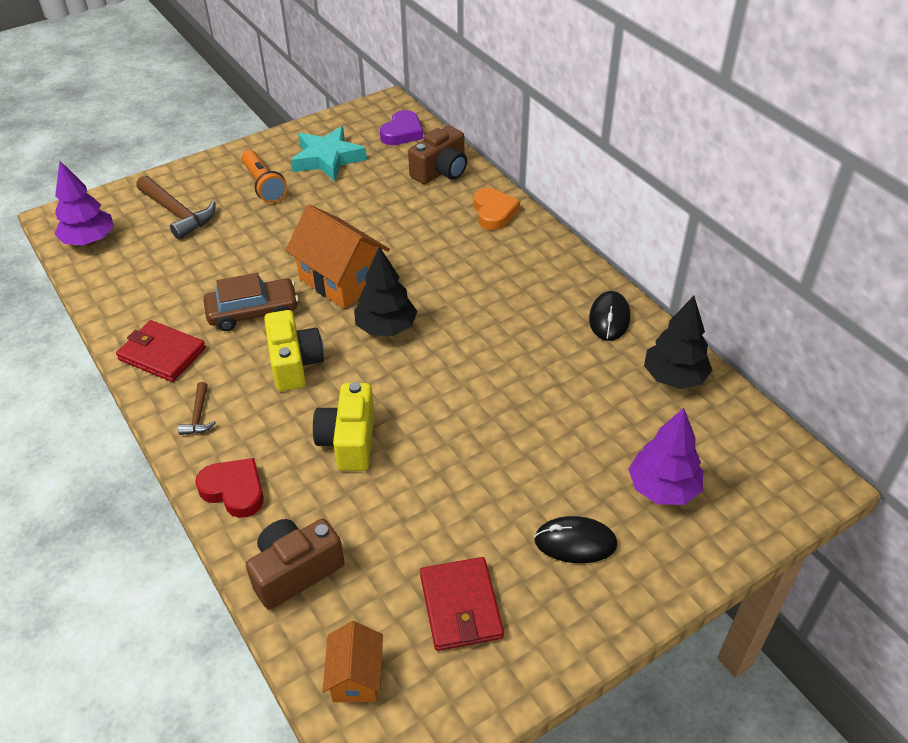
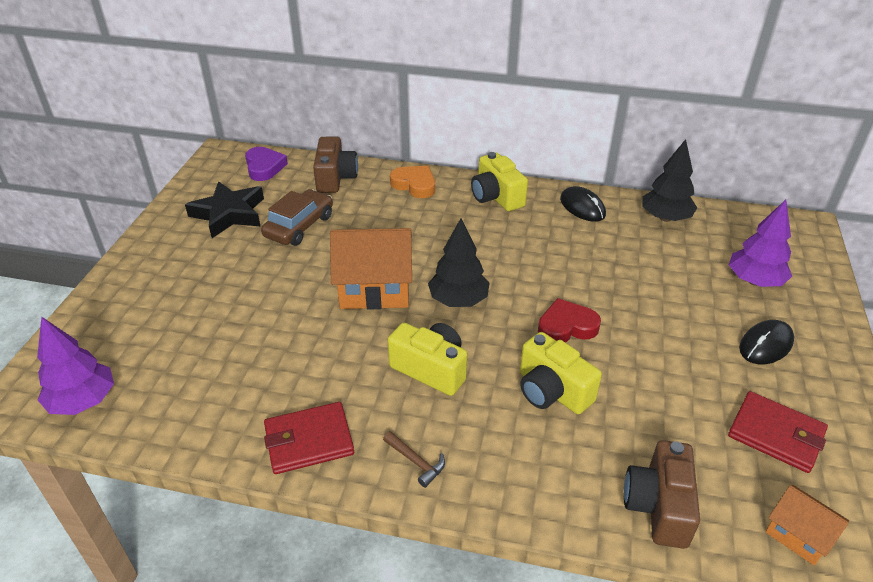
camera: 45 degrees left, 5 degrees down
brown hammer [136,176,215,240] -> none
red heart [195,458,264,518] -> red heart moved to [538,298,601,343]
brown car [204,273,299,331] -> brown car moved to [261,189,333,246]
orange flashlight [241,150,287,203] -> none
turquoise star [291,126,367,181] -> black star [185,181,264,238]
none -> yellow camera [471,152,528,211]

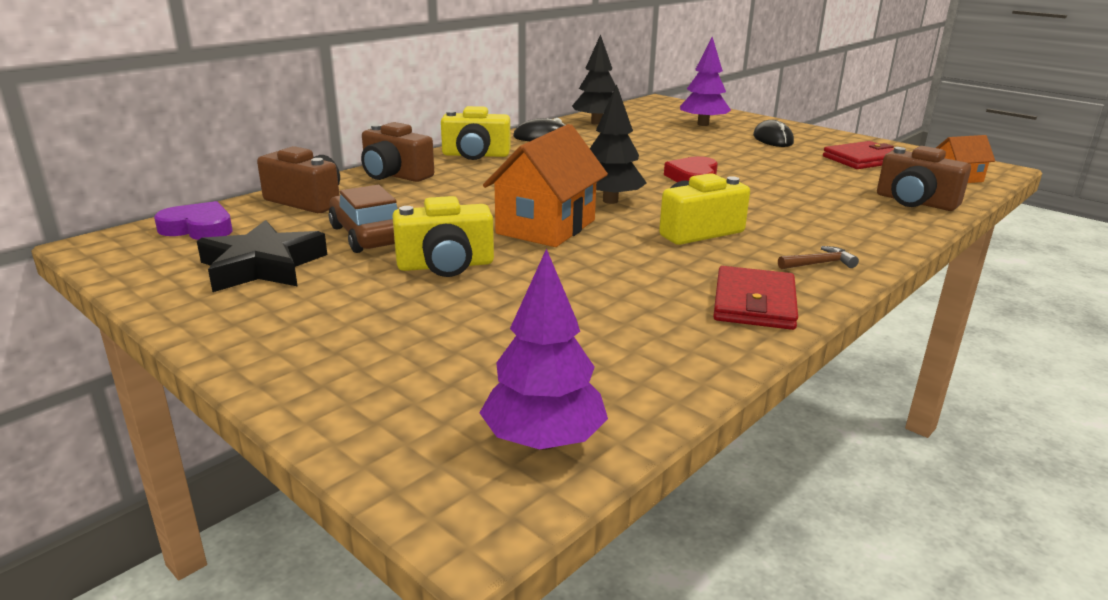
camera: 60 degrees left, 15 degrees down
orange heart [390,166,435,198] -> brown camera [361,122,434,182]
yellow camera [520,332,602,414] -> yellow camera moved to [393,196,494,277]

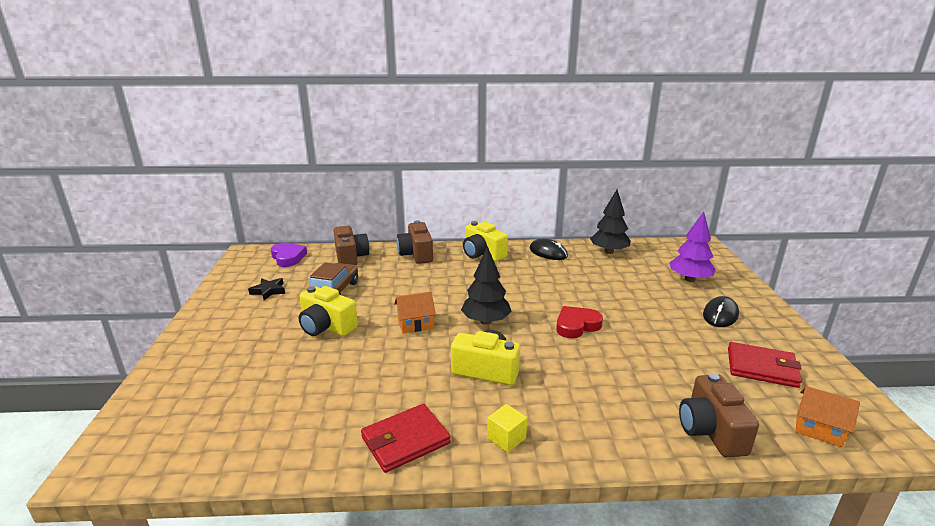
camera: 45 degrees right, 0 degrees up
black star [197,220,327,292] -> black star [248,278,285,300], size x0.53
purple tree [480,249,608,450] -> none
orange house [483,124,608,247] -> orange house [394,292,436,334], size x0.55
brown hammer [778,246,859,269] -> yellow cube [487,404,527,453]

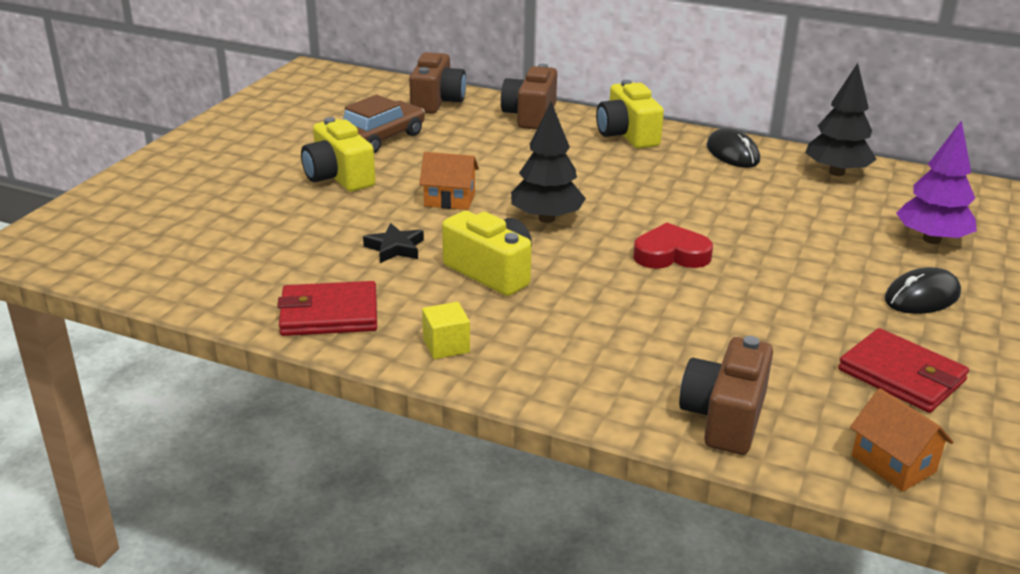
camera: 25 degrees right, 5 degrees up
black star [248,278,285,300] -> black star moved to [363,223,424,263]
purple heart [271,243,307,267] -> none

